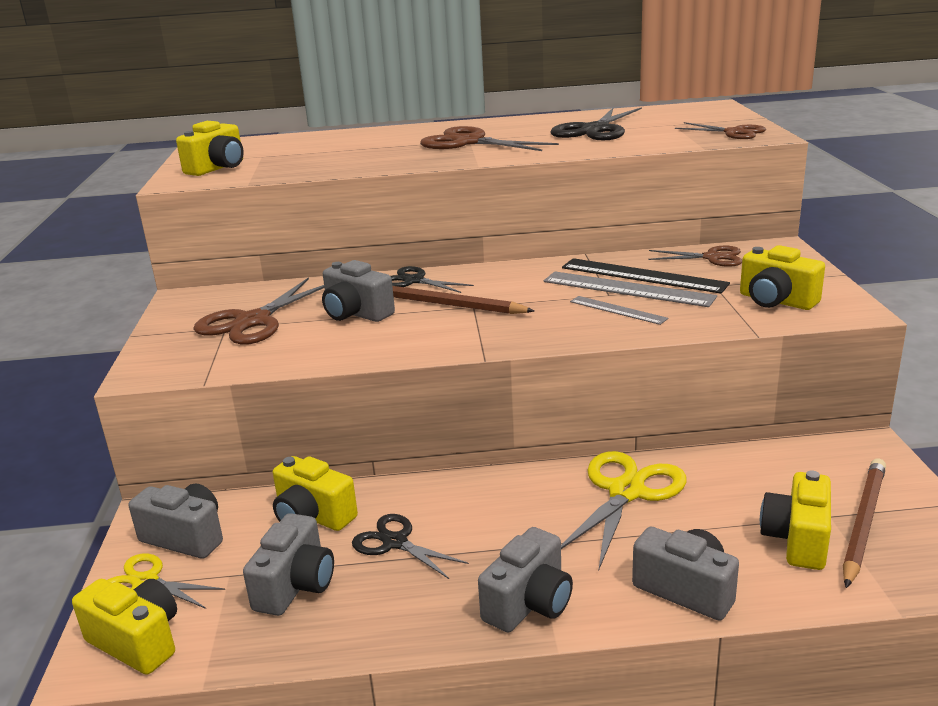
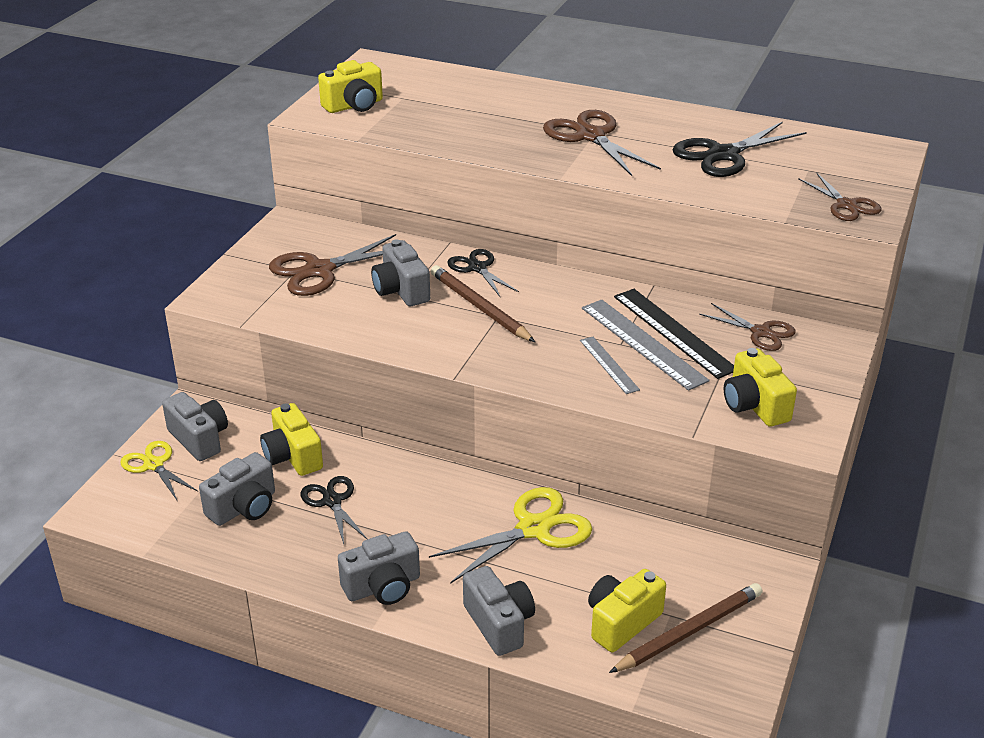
camera: 25 degrees right, 10 degrees up
yellow camera [72,579,177,675] -> none

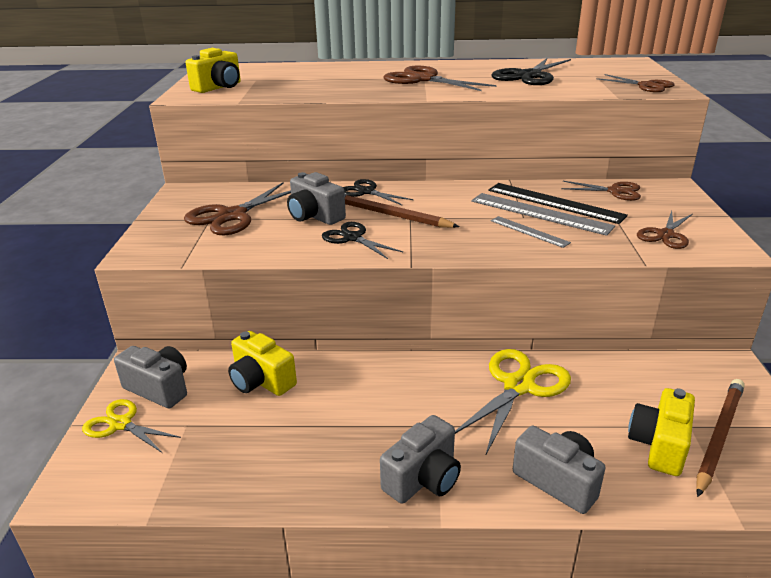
camera: 20 degrees left, 5 degrees down
grey camera [199,452,275,526] -> none
black scissors [301,476,367,544] -> black scissors moved to [322,222,403,259]
yellow camera [724,348,797,427] -> brown scissors [637,211,693,249]

